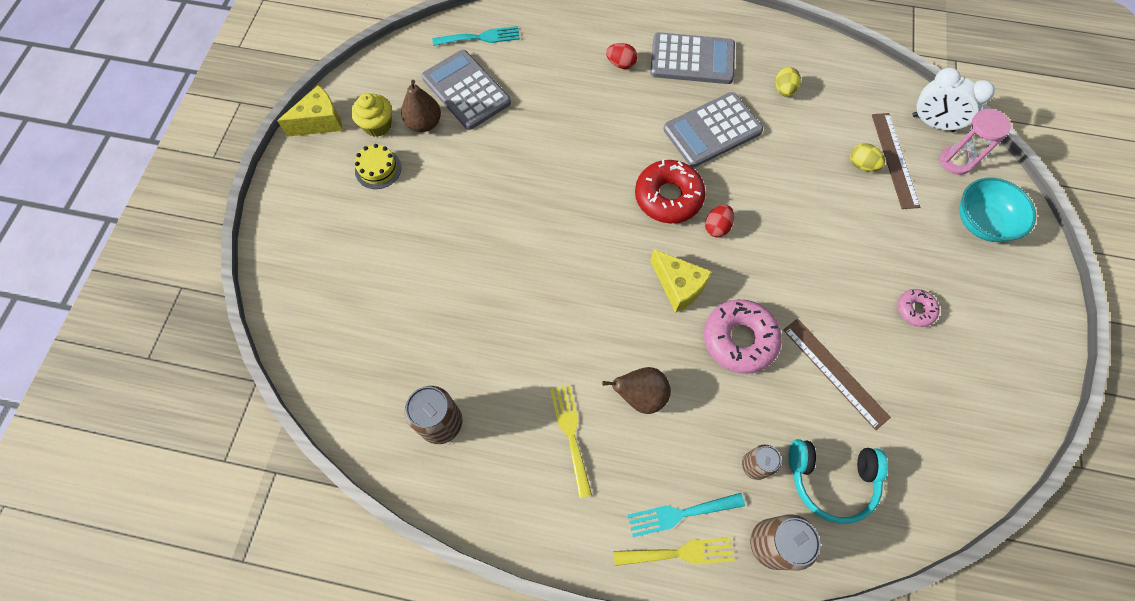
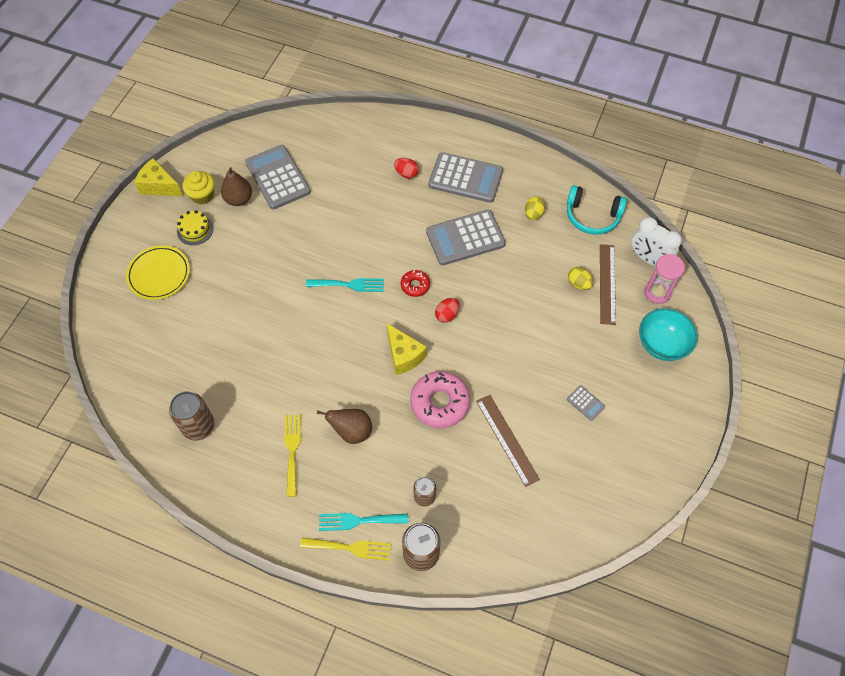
camera: 10 degrees right, 5 degrees down
yellow cheese [277,85,342,137] -> yellow cheese turned 135 degrees counterclockwise [134,158,183,196]
turquoise fork [432,26,520,46] -> turquoise fork moved to [306,278,384,292]
red donut [635,160,706,224] -> red donut [401,270,430,297], size x0.53
turquoise headphones [788,439,888,524] -> turquoise headphones moved to [567,185,627,235]
pink donut [897,289,940,327] -> grey calculator [567,385,605,421]
none -> yellow plate [126,245,190,300]

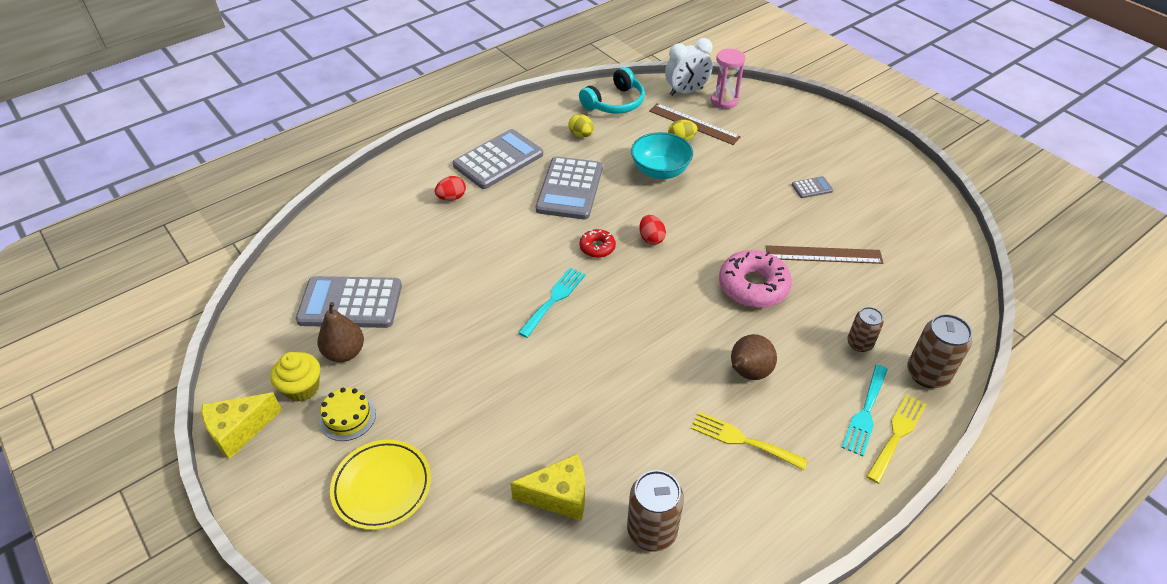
camera: 60 degrees left, 15 degrees down
yellow cheese [387,323,427,375] -> yellow cheese moved to [510,454,585,521]
turquoise bowl [639,308,698,361] -> turquoise bowl moved to [631,132,693,179]

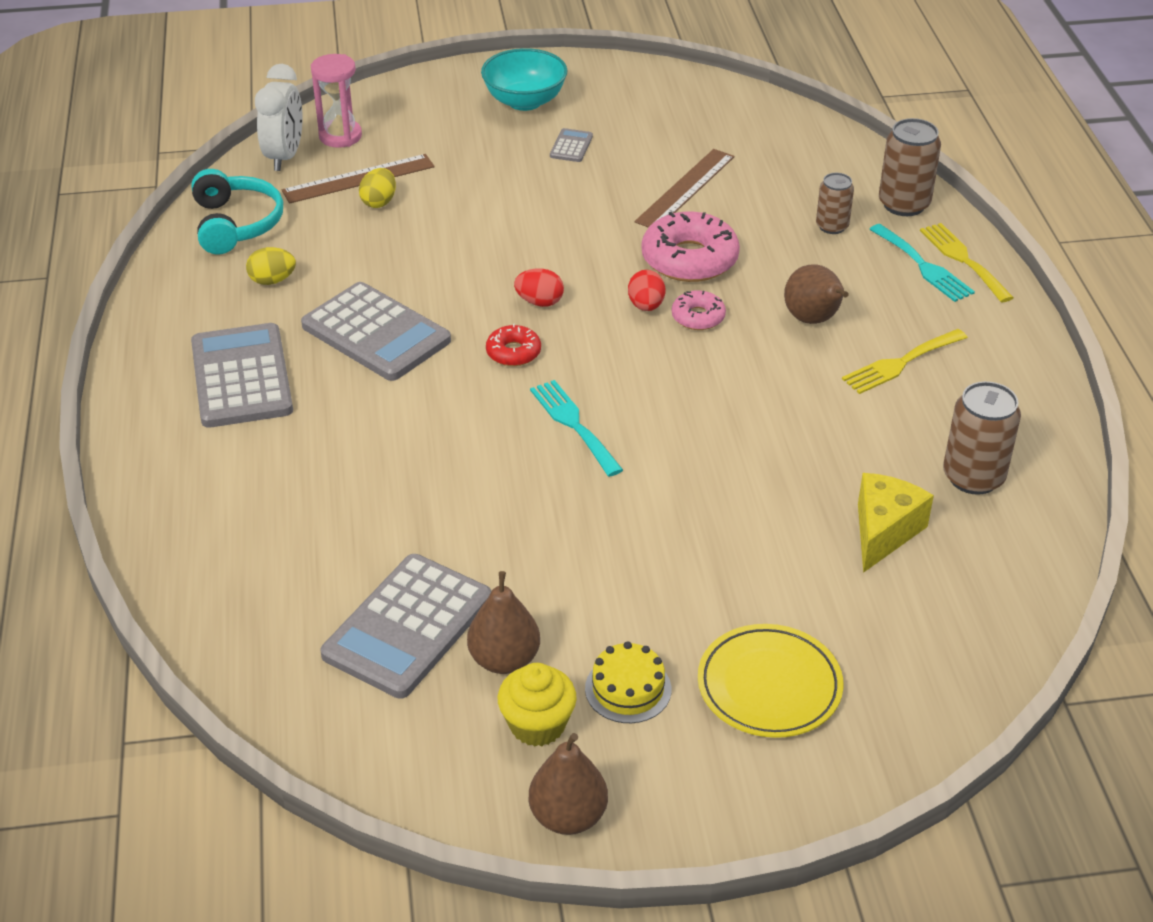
camera: 60 degrees left, 5 degrees down
yellow cheese [202,392,282,459] -> brown pear [529,733,608,835]
red egg [435,176,466,201] -> red egg moved to [628,270,666,311]
turquoise bowl [631,132,693,179] -> turquoise bowl moved to [481,48,567,111]
none -> pink donut [672,290,726,330]

